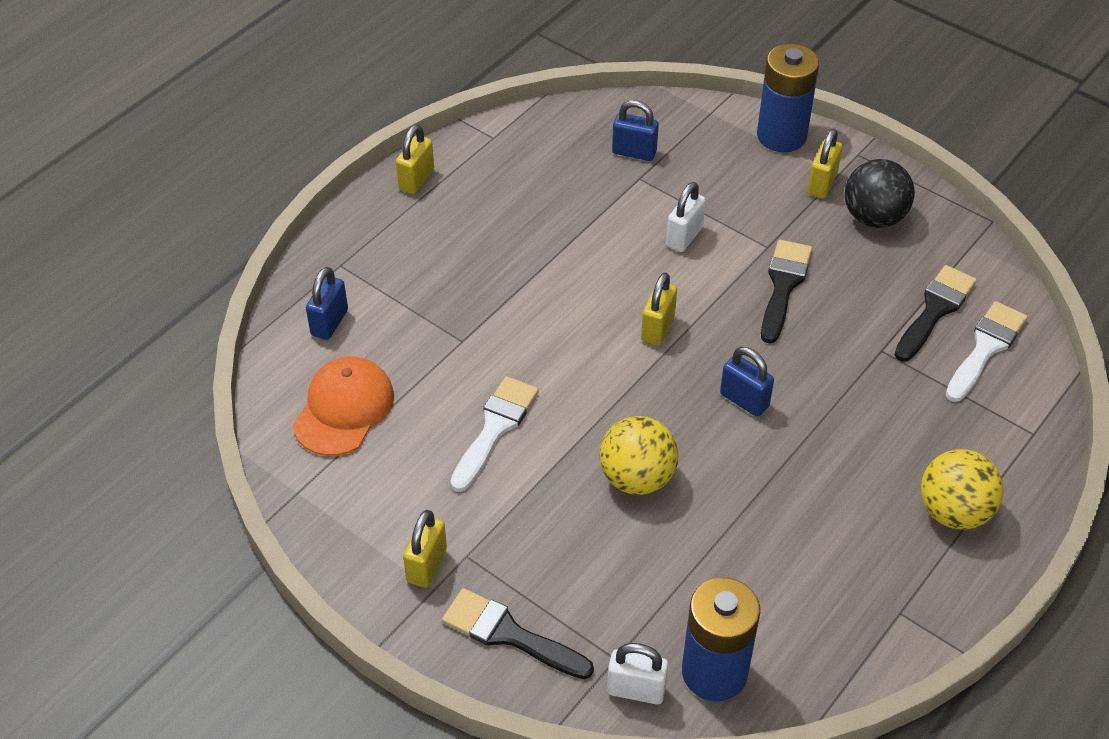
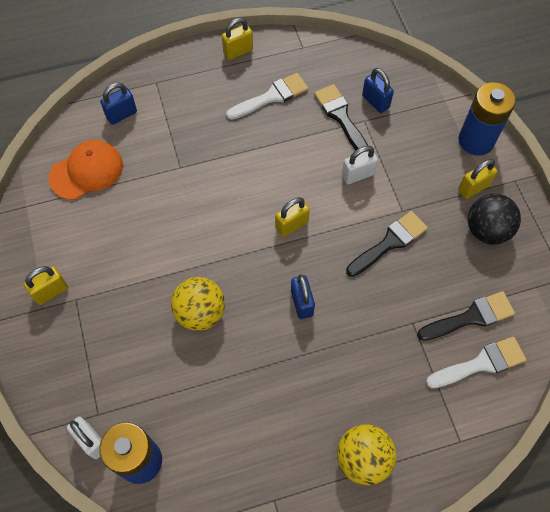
camera: 35 degrees right, 15 degrees up
black brush [442,588,594,679] -> black brush moved to [314,84,368,150]
white brush [450,376,539,492] -> white brush moved to [226,73,308,120]

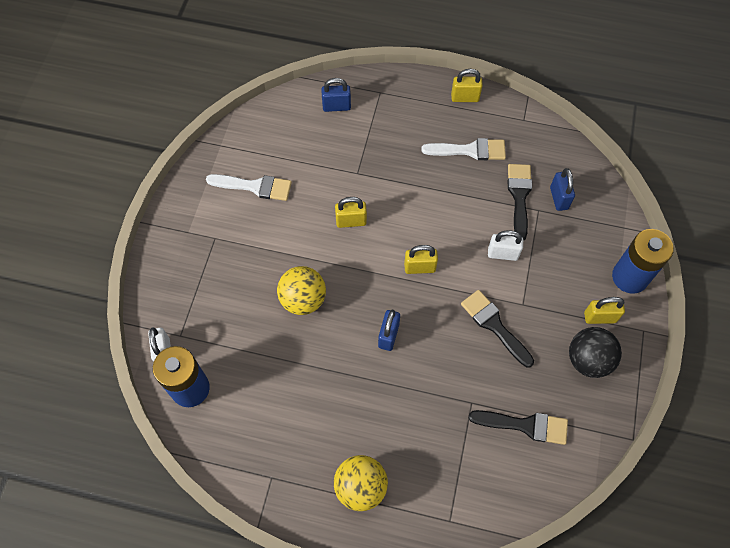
camera: 30 degrees right, 0 degrees up
yellow padlock [24,266,68,305] -> yellow padlock moved to [335,197,367,228]
orange cap [49,140,123,200] -> none
black brush [346,211,428,277] -> black brush turned 120 degrees counterclockwise [461,290,534,367]
white brush [426,336,526,389] -> white brush moved to [206,174,292,201]

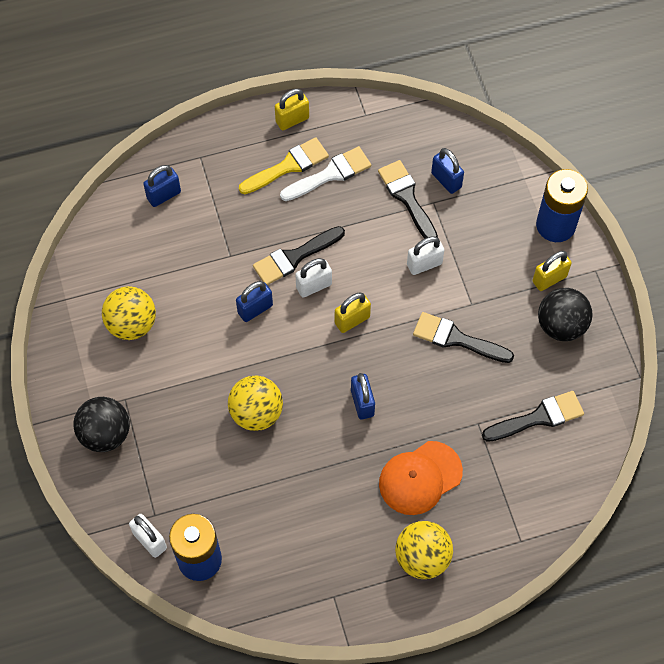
camera: 30 degrees left, 0 degrees up
white brush [206,174,292,201] -> yellow ball [102,286,156,340]
yellow padlock [335,197,367,228] -> blue padlock [236,281,273,322]
none -> black ball [73,397,130,452]
none -> yellow brush [239,137,329,194]
none -> black brush [253,226,345,285]
none -> white padlock [295,258,332,298]
none -> orange cap [379,441,463,515]

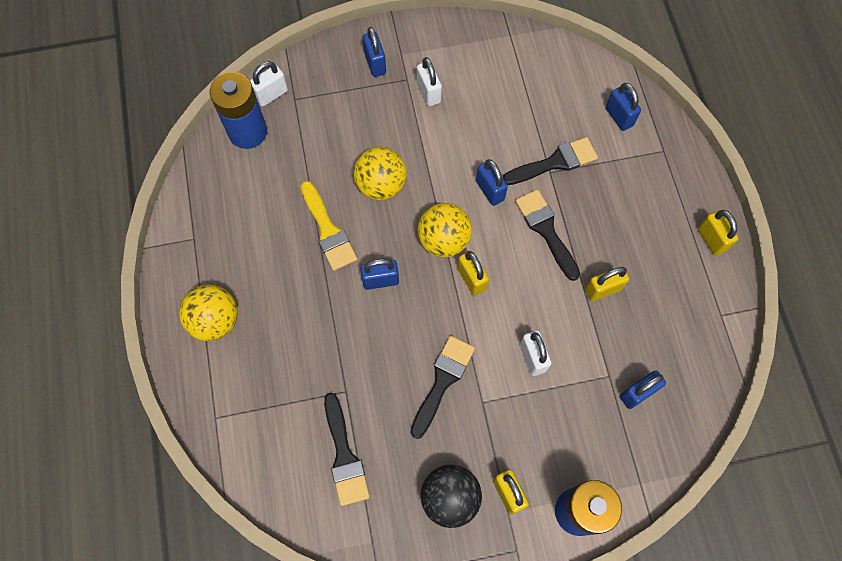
camera: 95 degrees right, 5 degrees up
black ball [73,397,130,452] -> blue padlock [363,27,386,77]
yellow ball [102,286,156,340] -> yellow ball moved to [417,203,472,257]
yellow brush [239,137,329,194] -> yellow brush moved to [301,181,357,271]
white brush [280,146,371,201] -> none
white padlock [295,258,332,298] -> white padlock moved to [417,57,442,107]
black brush [378,160,438,239] -> black brush moved to [503,137,598,185]
orange cap [379,441,463,515] -> none
none -> yellow padlock [585,267,629,302]

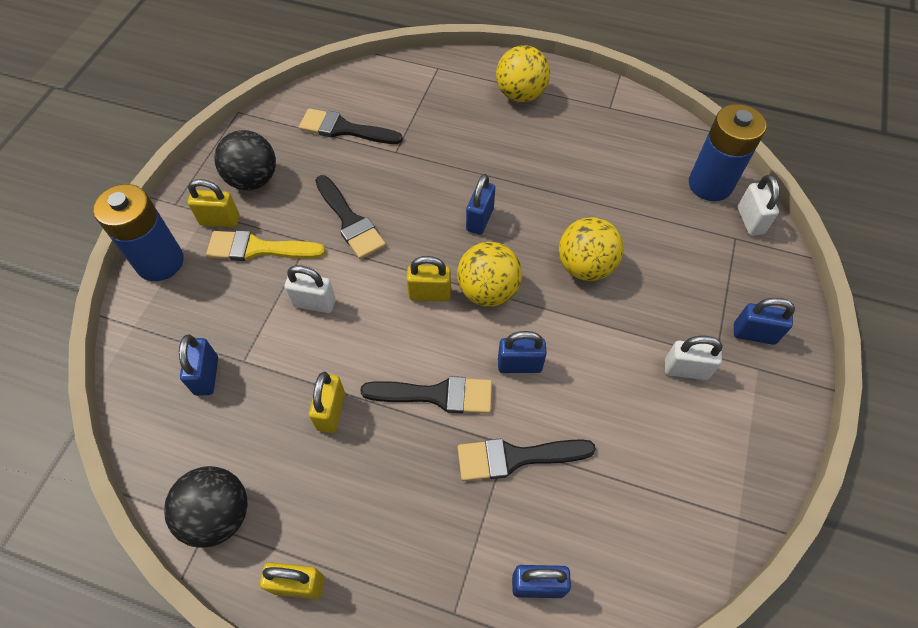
camera: 120 degrees right, 10 degrees down
yellow brush [301,181,357,271] -> yellow brush moved to [206,230,326,261]
black brush [503,137,598,185] -> black brush turned 75 degrees clockwise [458,438,596,481]
none -> black ball [164,466,248,548]

